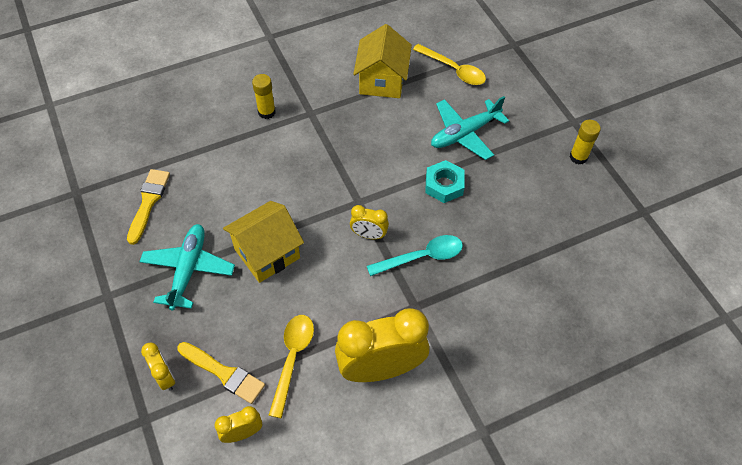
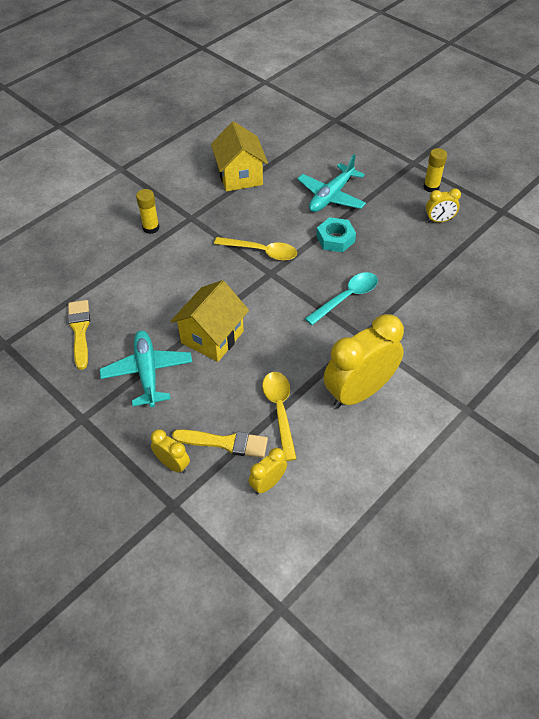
camera: 20 degrees left, 5 degrees down
yellow clock [350,205,389,239] -> yellow clock moved to [426,188,461,222]
yellow spoon [413,44,486,85] -> yellow spoon moved to [214,237,297,261]

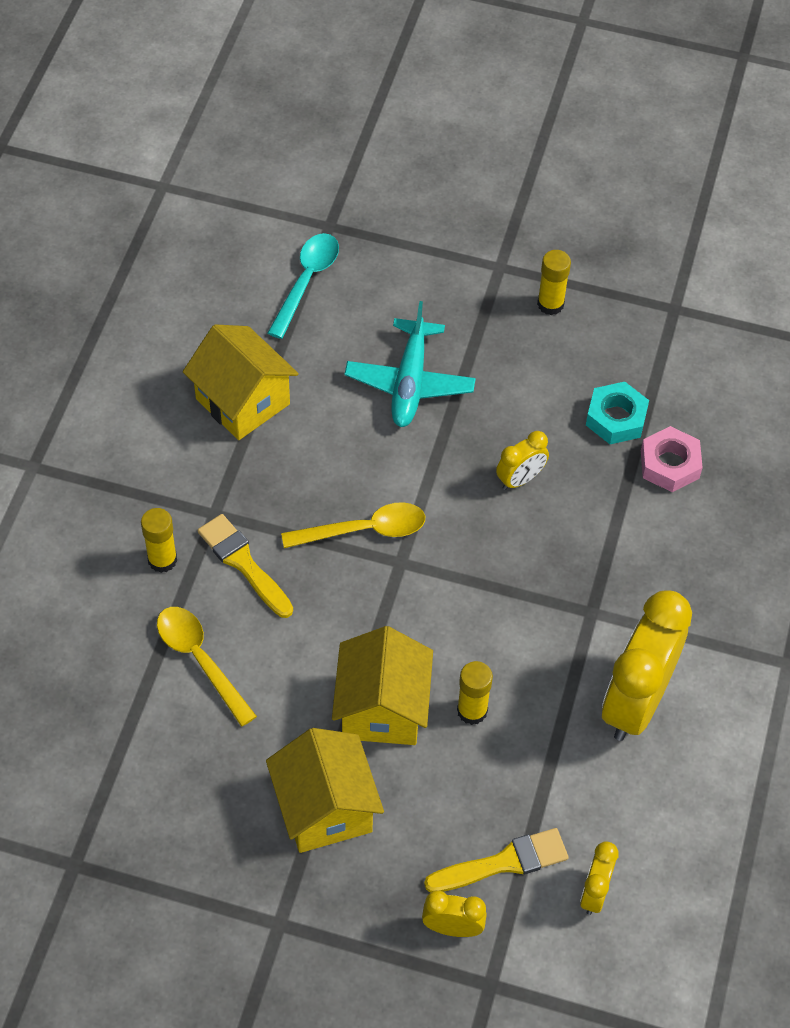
camera: 30 degrees left, 5 degrees up
yellow brush [68,300,90,370] -> yellow brush moved to [198,514,293,618]
turquoise plane [100,330,192,407] -> yellow house [266,728,384,853]
yellow spoon [262,372,297,461] -> yellow spoon moved to [157,607,257,727]
turquoise spoon [305,272,378,325] -> turquoise spoon moved to [268,233,339,339]
turquoise nut [317,217,356,252] -> turquoise nut moved to [586,382,649,444]
yellow clock [426,188,461,222] -> yellow clock moved to [496,431,549,490]
none -> yellow glue stick [457,661,493,725]
none -> pink nut [641,426,703,492]

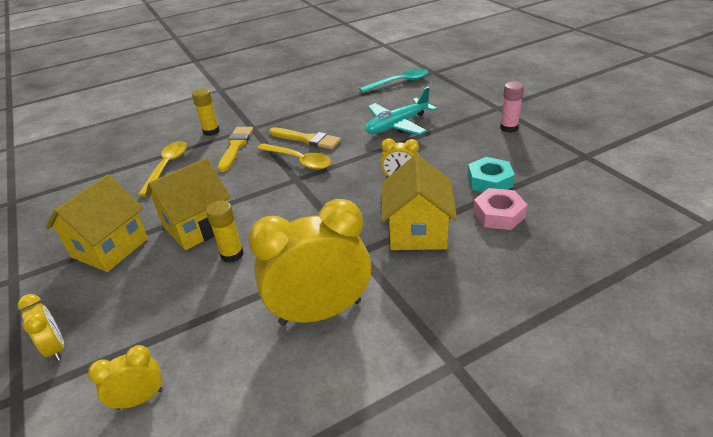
camera: 50 degrees right, 20 degrees down
yellow house [183,324,299,440] -> yellow house moved to [381,154,457,250]
yellow brush [424,828,569,893] -> yellow brush moved to [269,127,341,149]
yellow glue stick [537,250,571,315] -> pink glue stick [500,81,524,133]

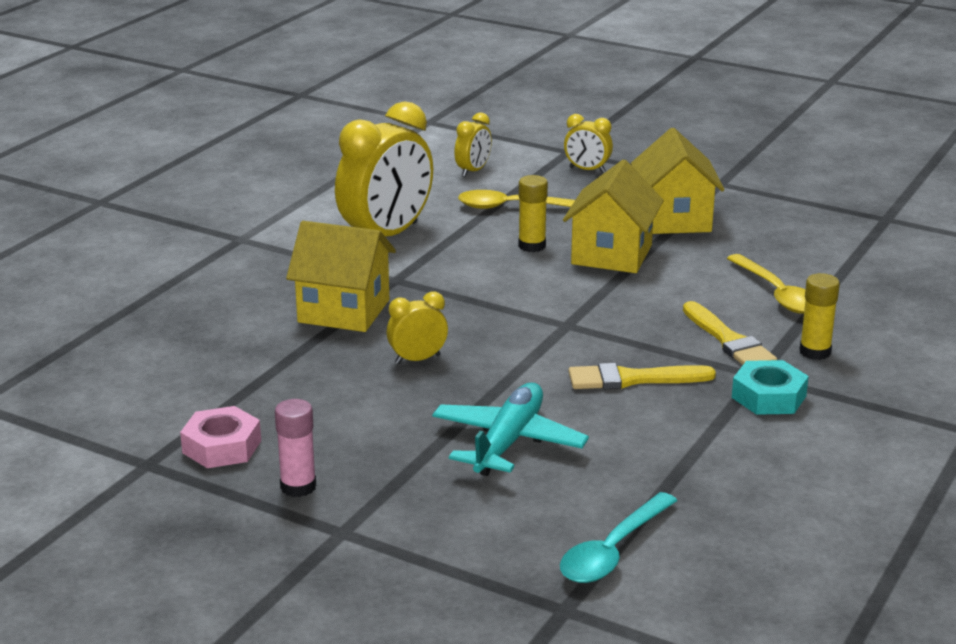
camera: 145 degrees right, 10 degrees down
yellow spoon [257,143,331,170] -> yellow spoon moved to [458,190,575,209]
yellow house [381,154,457,250] -> yellow house turned 45 degrees counterclockwise [286,221,396,332]
turquoise nut [468,157,515,192] -> turquoise nut moved to [732,360,809,415]
pink nut [473,188,527,230] -> pink nut moved to [180,406,261,468]

